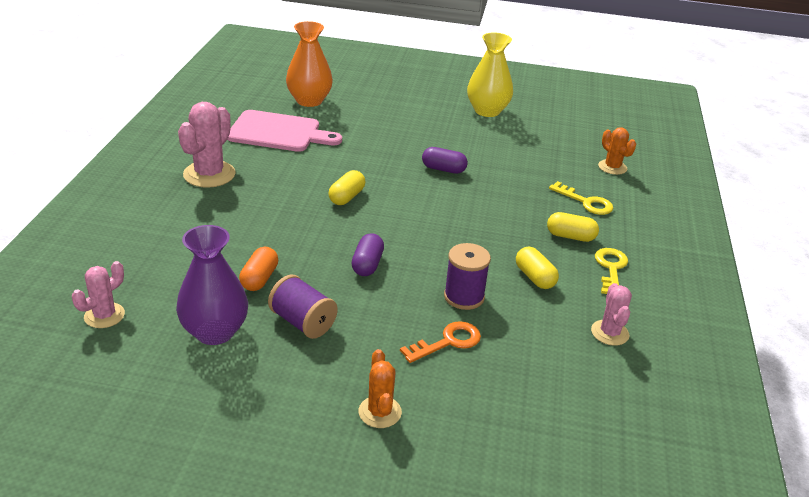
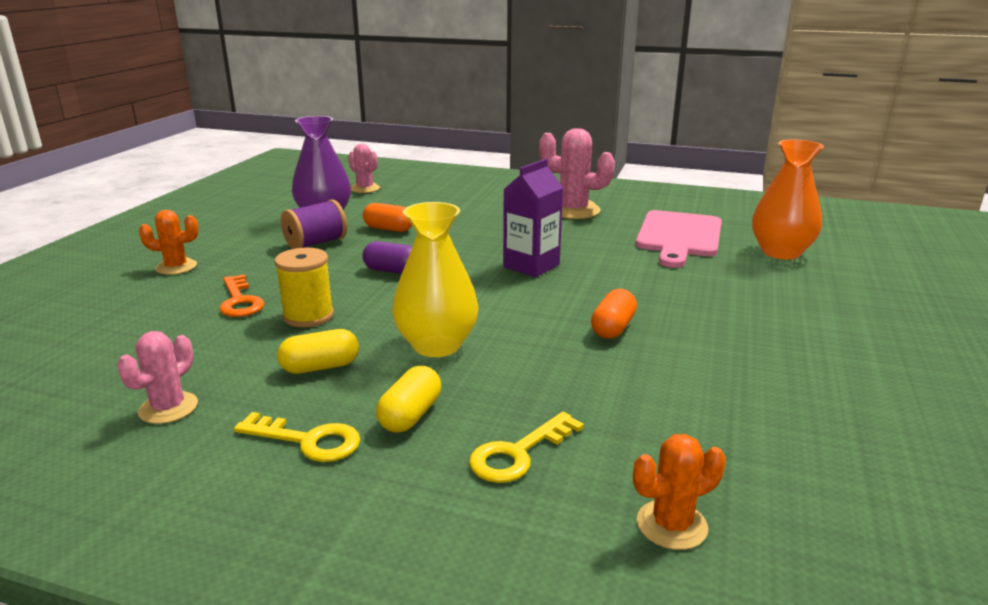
camera: 100 degrees right, 10 degrees down
yellow capsule [328,170,365,205] -> purple carton [503,159,563,277]
purple capsule [422,147,468,174] -> orange capsule [591,289,637,339]
purple spool [444,243,491,310] -> yellow spool [275,248,334,327]
yellow vase [467,33,513,117] -> yellow vase moved to [392,202,479,357]
pink cactus [591,283,632,346] -> pink cactus turned 75 degrees counterclockwise [117,331,198,424]

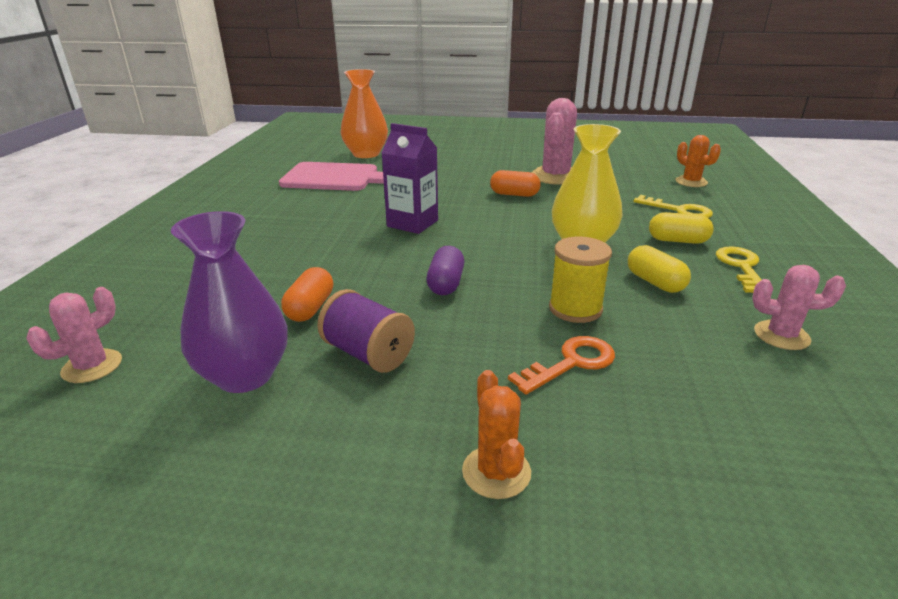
camera: 100 degrees left, 5 degrees up
pink cactus [539,128,615,219] -> pink cactus moved to [531,98,577,185]

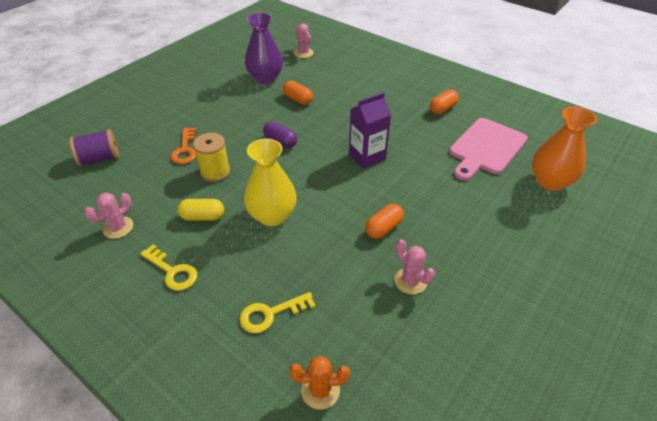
camera: 120 degrees right, 15 degrees up
purple spool [317,289,415,373] -> purple spool moved to [69,129,119,166]
orange cactus [462,370,531,499] -> none
pink cactus [531,98,577,185] -> pink cactus [394,239,435,294], size x0.60
yellow capsule [649,212,714,244] -> none
none -> orange capsule [430,89,459,115]

